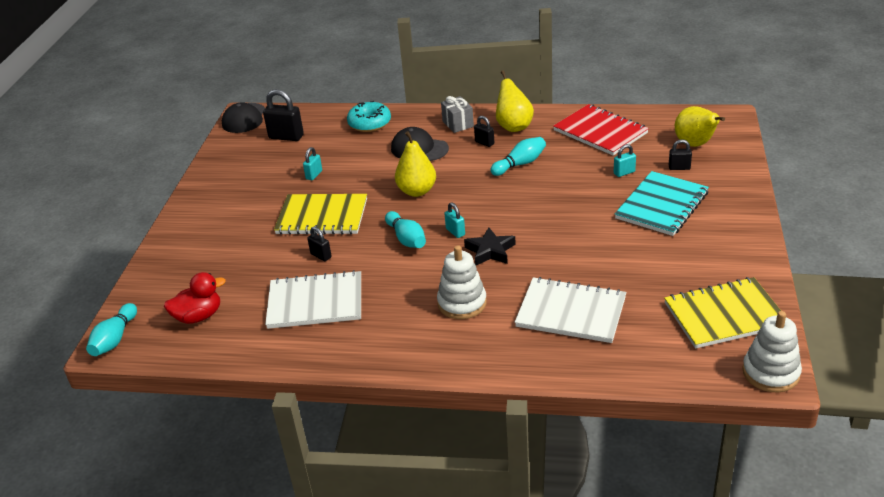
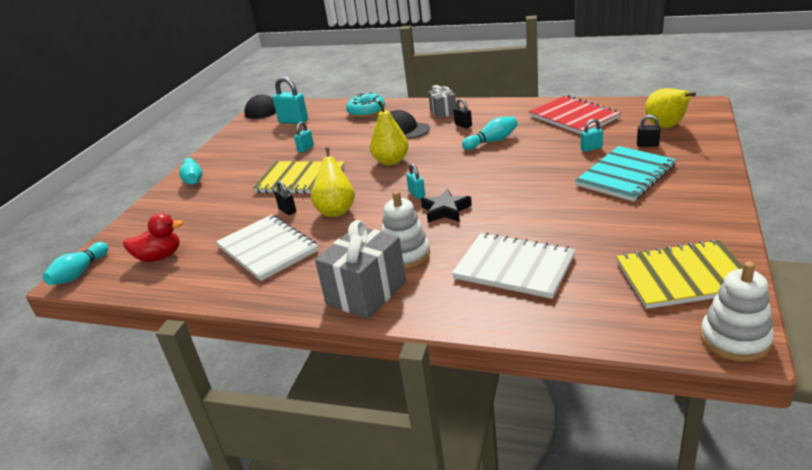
camera: 10 degrees right, 5 degrees down
black padlock [263,89,304,141] -> turquoise padlock [273,76,308,124]
white notebook [265,270,361,329] -> white notebook turned 45 degrees clockwise [216,215,318,281]
turquoise bowling pin [385,211,426,248] -> turquoise bowling pin moved to [179,158,203,185]
yellow pear [496,71,534,132] -> yellow pear moved to [311,148,355,217]
none -> grey gift [315,220,406,319]

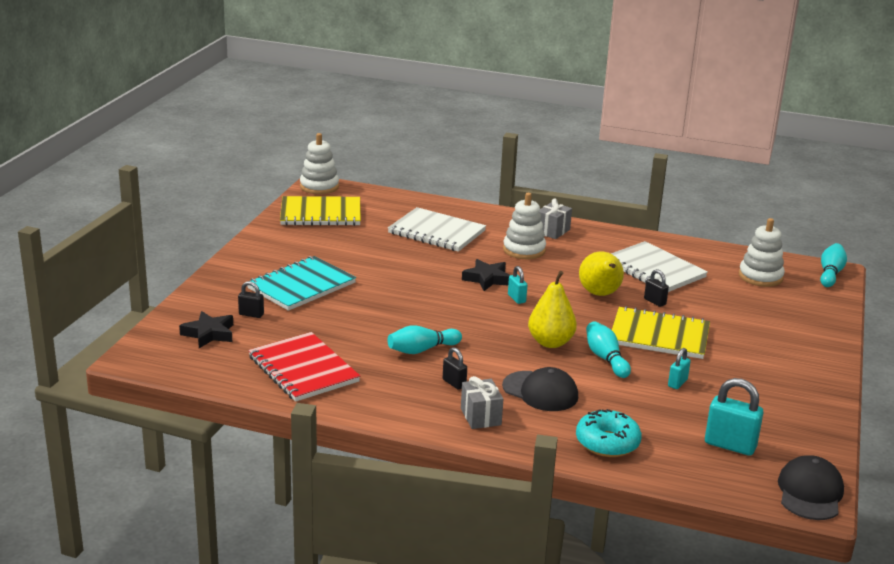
camera: 175 degrees right, 5 degrees down
red duck [123,213,183,262] -> white stacking toy [739,218,785,287]
turquoise bowling pin [179,158,203,185] -> turquoise bowling pin moved to [586,321,631,378]
grey gift [315,220,406,319] -> grey gift [539,199,572,239], size x0.57
turquoise padlock [581,119,603,152] -> none
yellow pear [645,88,696,128] -> black star [179,311,233,348]

